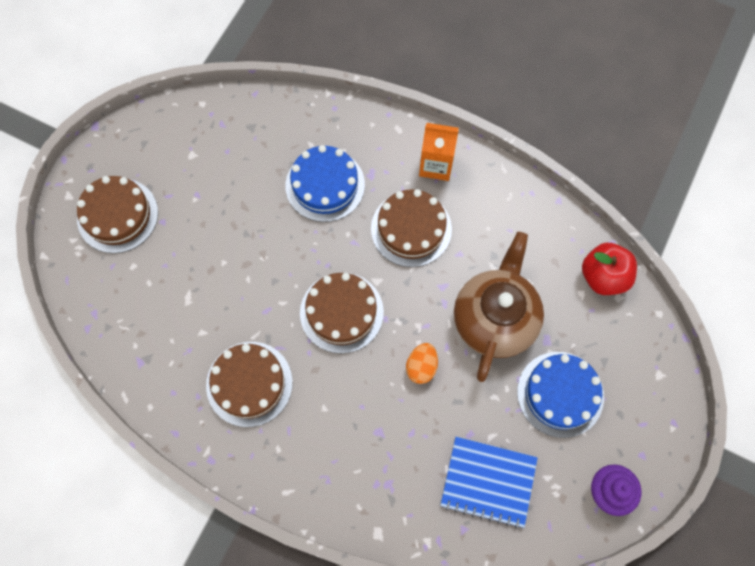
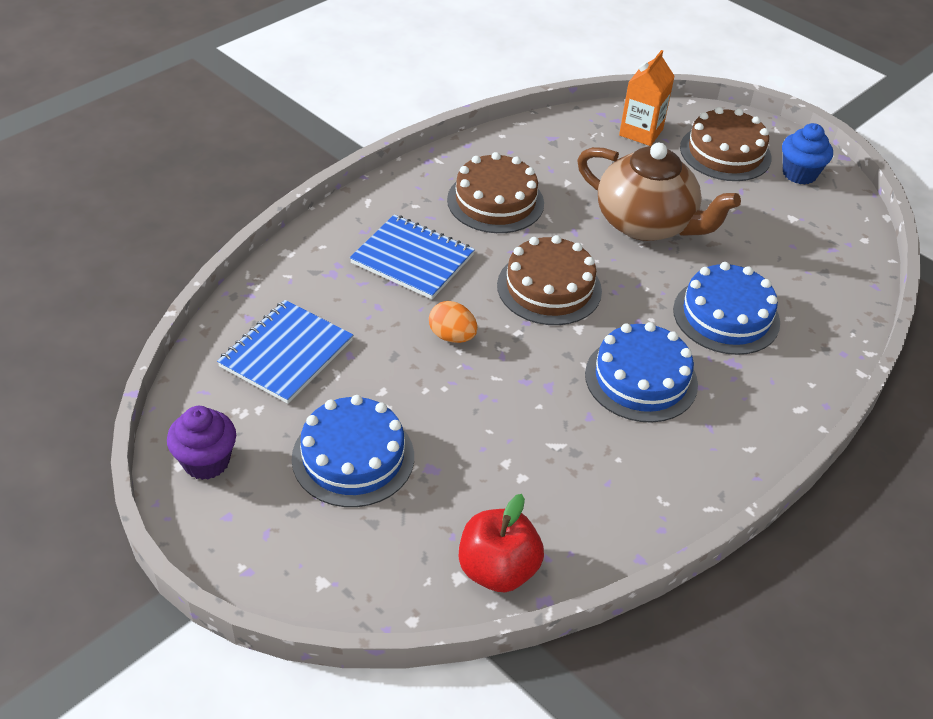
camera: 105 degrees right, 25 degrees down
brown cake [371,189,452,267] -> blue cake [585,322,698,423]
orange carton [419,123,459,181] -> orange carton moved to [619,50,675,146]
brown teapot [454,232,544,382] -> brown teapot moved to [577,142,741,241]
none -> blue notebook [350,214,475,299]
none -> blue cupcake [782,123,833,185]

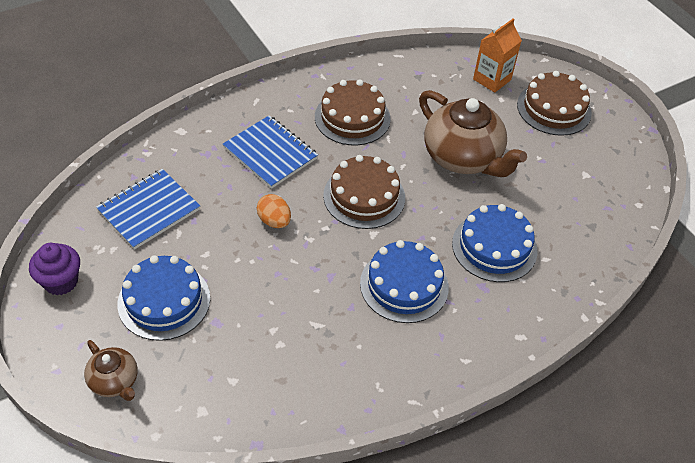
camera: 15 degrees right, 5 degrees up
red apple [459,494,544,592] -> none
blue cupcake [782,123,833,185] -> none
none -> brown teapot [84,340,138,401]

